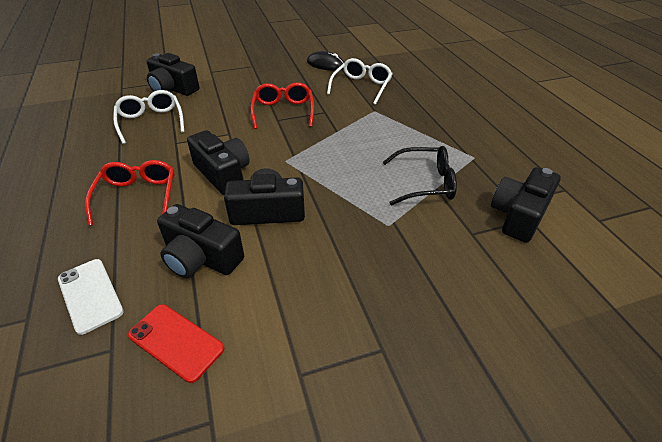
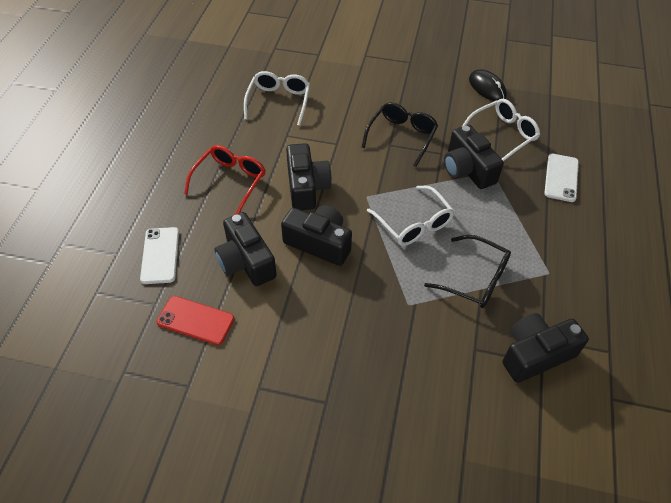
camera: 30 degrees right, 10 degrees up
red phone [128,304,224,383] -> red phone turned 45 degrees counterclockwise [157,296,234,345]
black camera [146,53,200,96] -> black camera moved to [444,125,504,189]
red glasses [251,82,314,129] -> black glasses [362,102,438,167]
none -> white glasses [367,186,455,246]
none -> white phone [544,154,579,202]

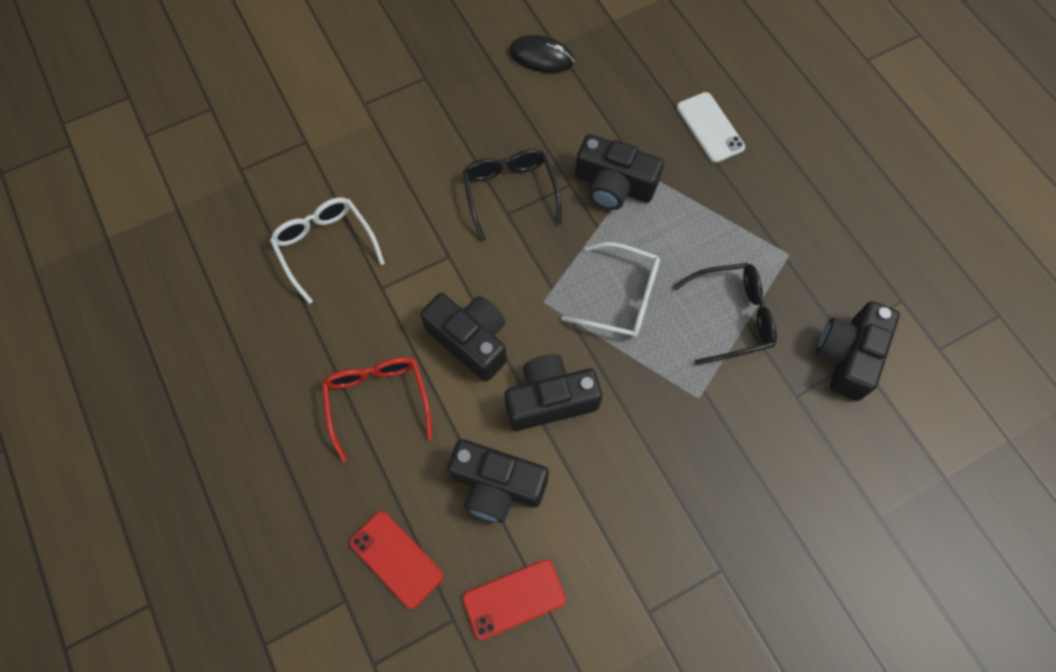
camera: 40 degrees left, 15 degrees up
white phone [140,227,179,284] -> red phone [350,511,444,609]
white glasses [462,99,540,161] -> none

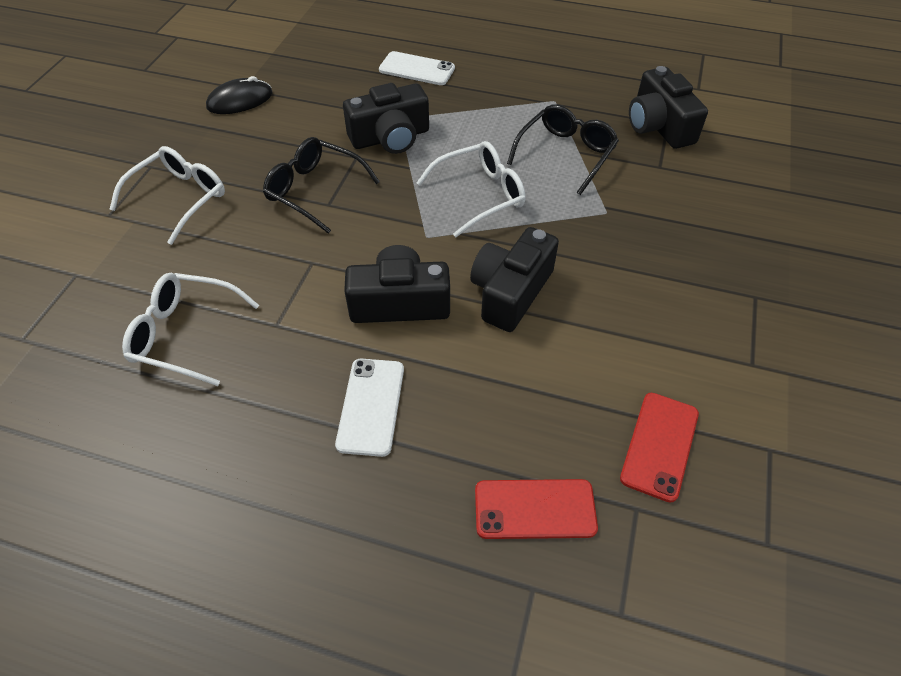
camera: 45 degrees left, 15 degrees down
red glasses [322,357,433,462] -> white phone [335,358,404,457]
black camera [447,439,549,523] -> none
none -> white glasses [110,146,225,245]

